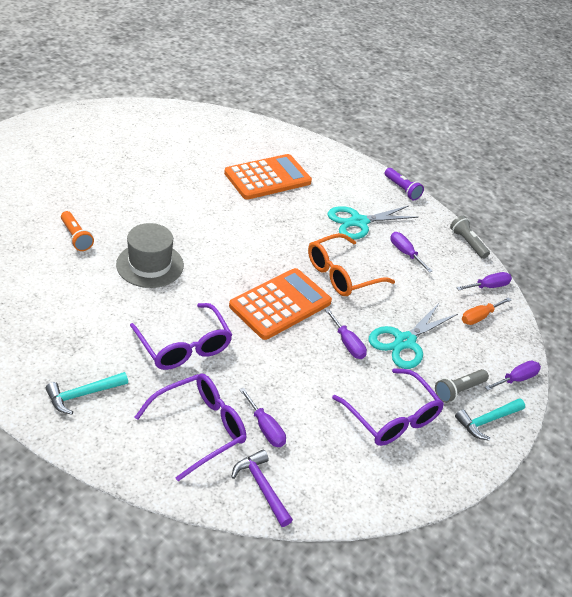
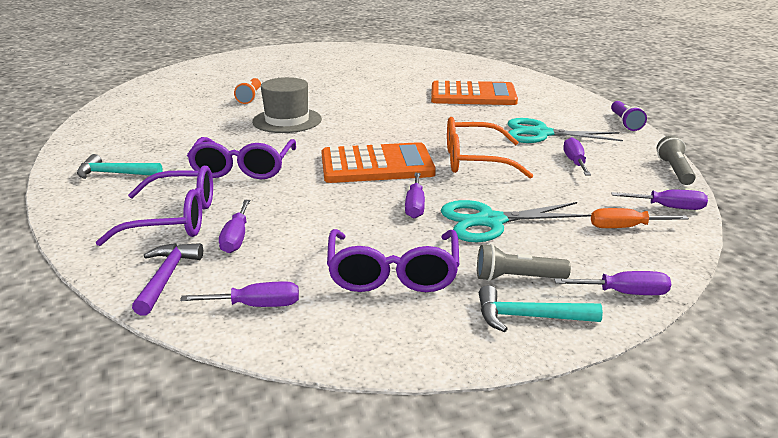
camera: 40 degrees right, 15 degrees down
none -> purple screwdriver [180,281,299,307]

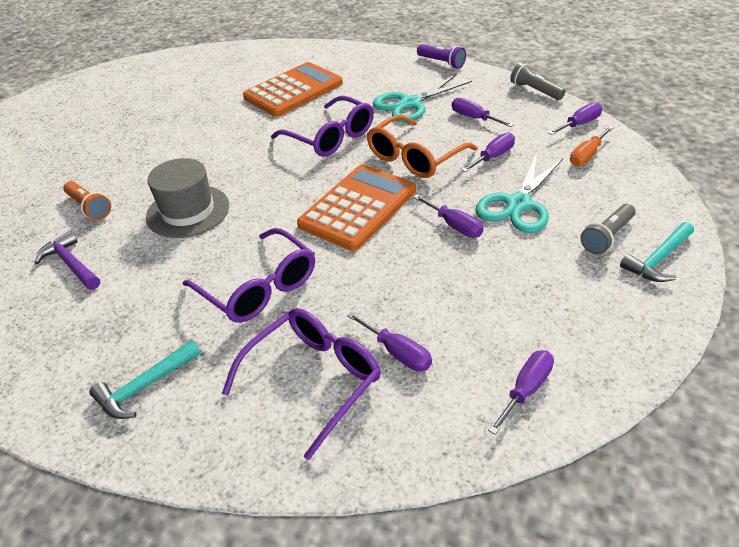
camera: 45 degrees left, 15 degrees up
purple hammer [132,243,203,316] -> purple hammer moved to [34,231,100,290]
purple glasses [327,229,459,292] -> purple glasses moved to [271,96,374,157]
purple screwdriver [554,271,671,295] -> purple screwdriver moved to [462,133,515,172]

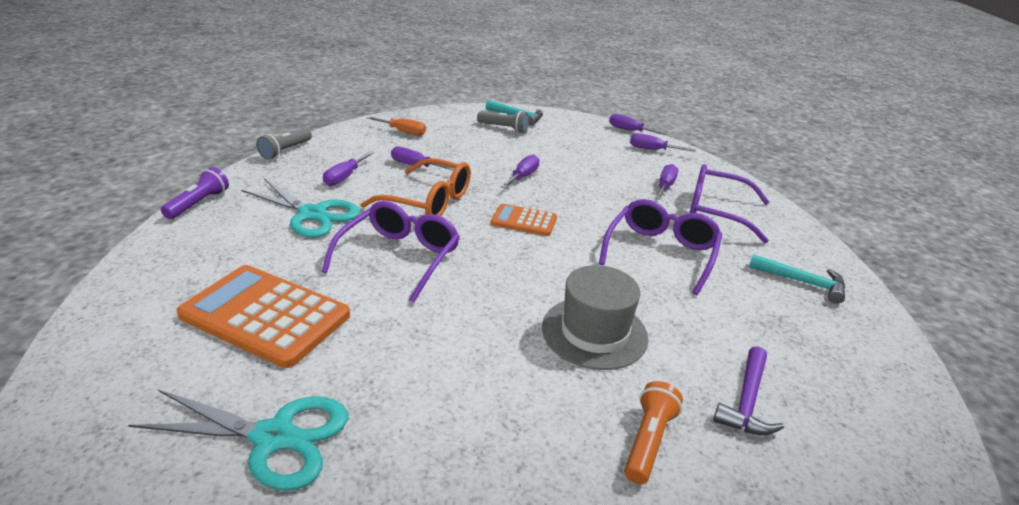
camera: 115 degrees left, 10 degrees down
orange calculator [297,165,416,251] -> orange calculator [491,204,557,236], size x0.54
turquoise scissors [476,153,563,233] -> turquoise scissors moved to [128,390,349,491]
purple screwdriver [548,102,602,135] -> purple screwdriver moved to [609,114,668,136]

